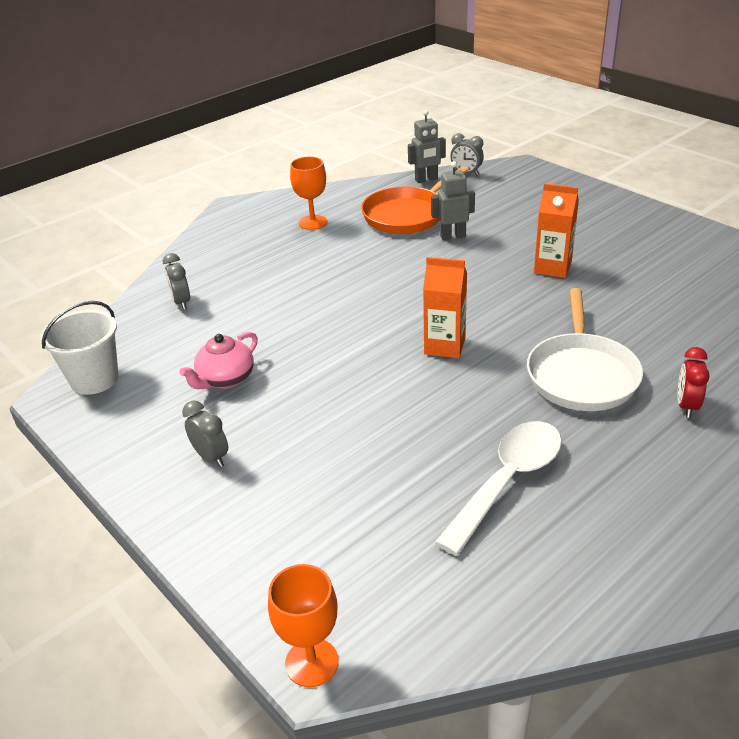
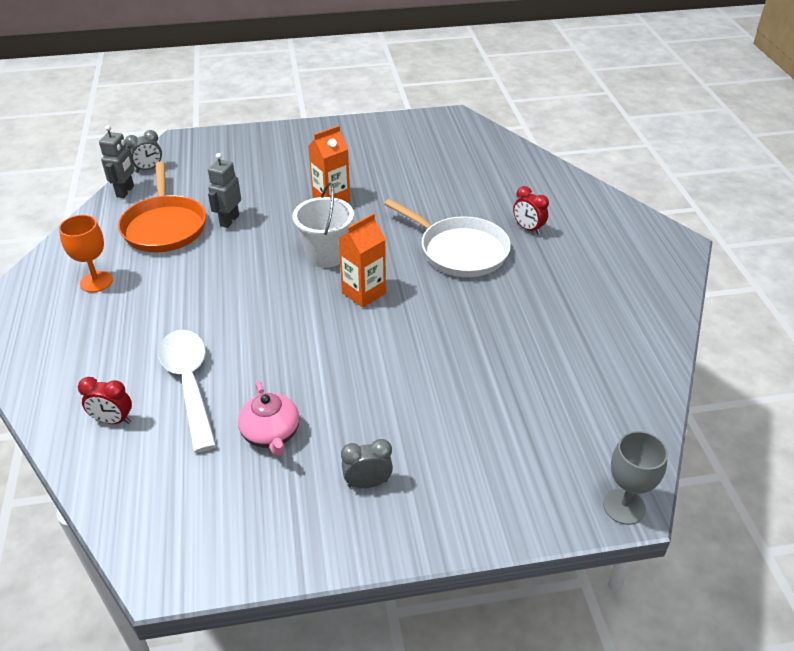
camera: 60 degrees left, 5 degrees up
white bucket [40,301,119,395] -> white bucket moved to [292,183,354,268]
grey clock [163,253,190,310] -> red clock [78,377,132,424]
orange goblet [268,564,339,687] -> grey goblet [603,431,668,525]
white spoon [435,421,562,556] -> white spoon moved to [158,330,217,453]

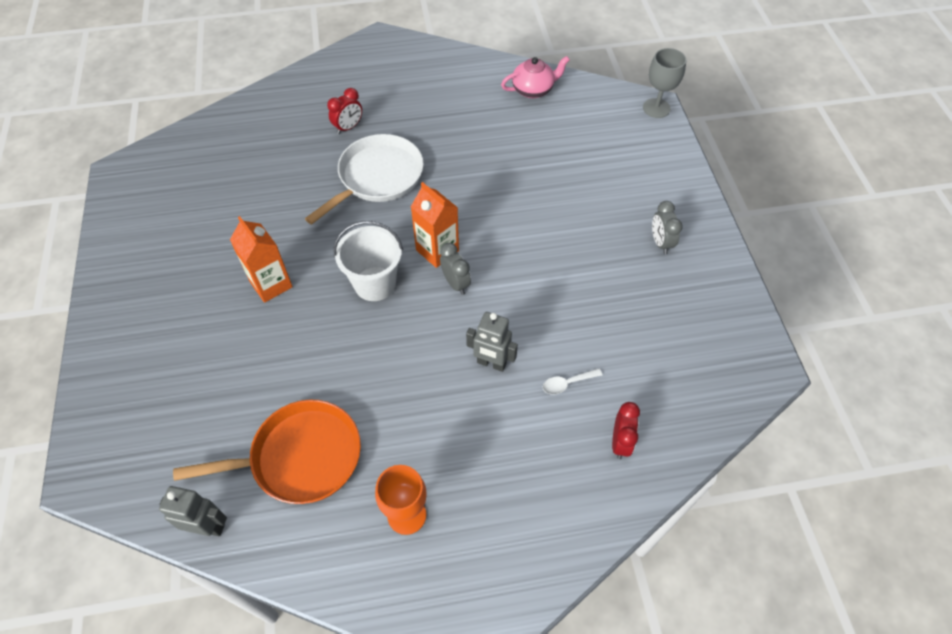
camera: 90 degrees left, 15 degrees up
grey clock [125,130,162,173] -> grey clock moved to [440,243,471,295]
white spoon [158,330,217,453] -> white spoon [543,368,602,394], size x0.41
grey robot [208,153,241,228] -> grey robot moved to [466,312,518,372]
pink teapot [238,381,300,456] -> pink teapot moved to [501,56,570,98]

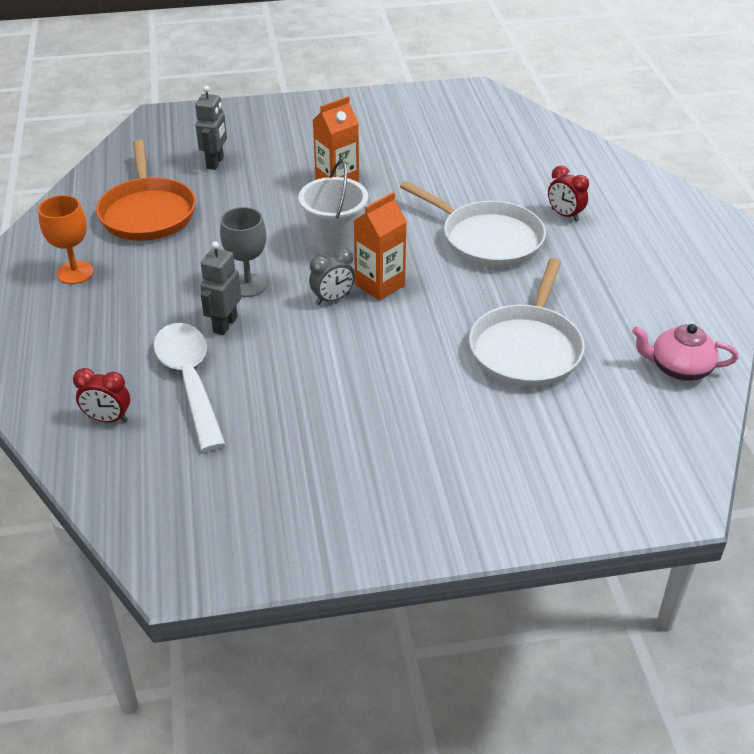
camera: 90 degrees right, 15 degrees down
grey robot [159,486,227,536] -> grey robot moved to [195,86,227,170]
pink teapot [501,56,570,98] -> pink teapot turned 120 degrees clockwise [632,324,739,381]
white spoon [543,368,602,394] -> white spoon [153,323,226,452], size x2.44
grey goblet [643,48,686,118] -> grey goblet moved to [220,207,267,297]
grey clock [652,201,683,254] -> none
none -> white pan [469,258,585,388]

